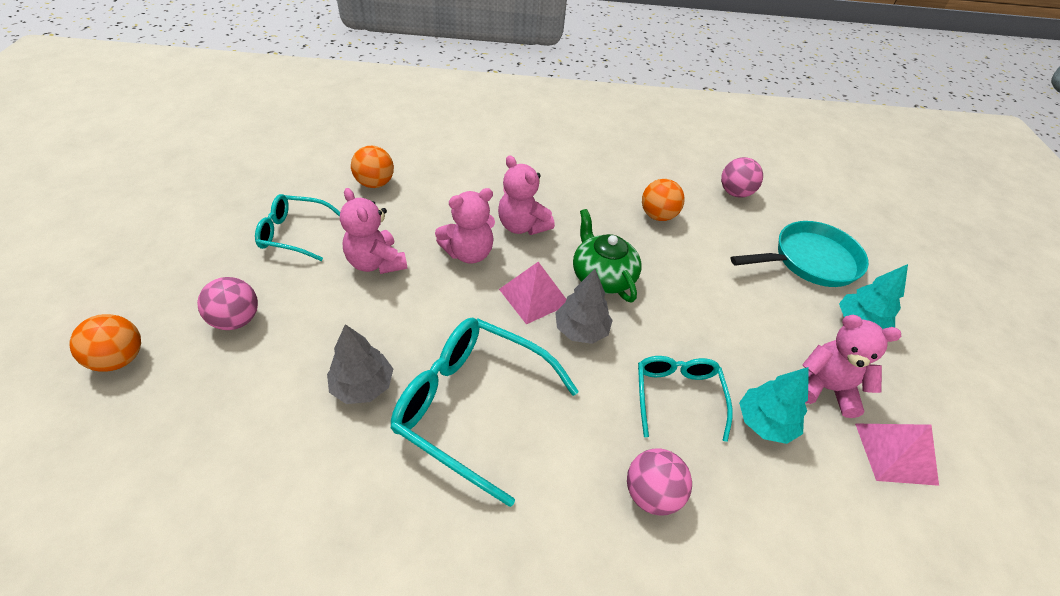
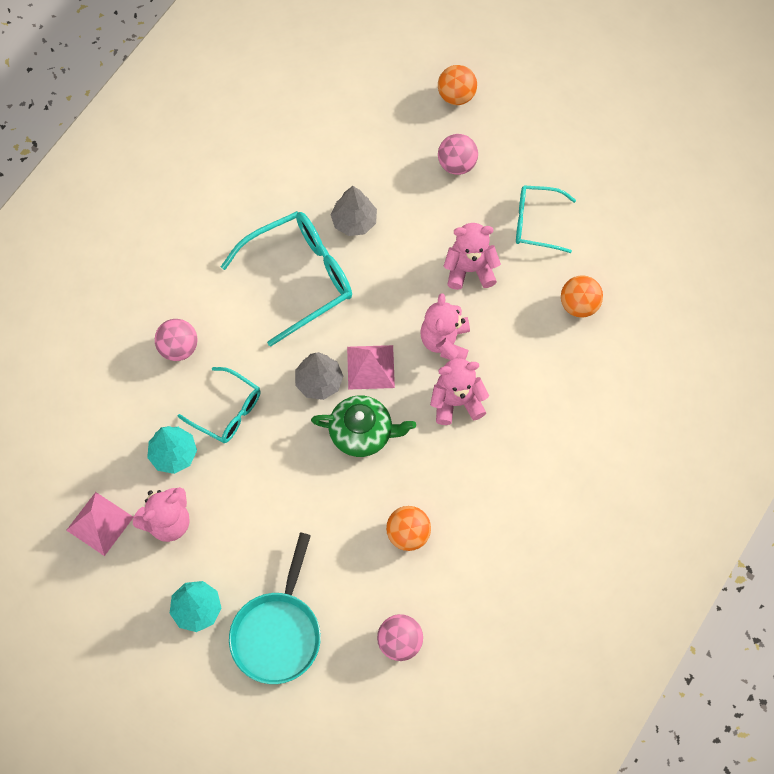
camera: 125 degrees right, 20 degrees up
turquoise glasses [255,194,340,261] -> turquoise glasses turned 120 degrees counterclockwise [516,185,576,253]

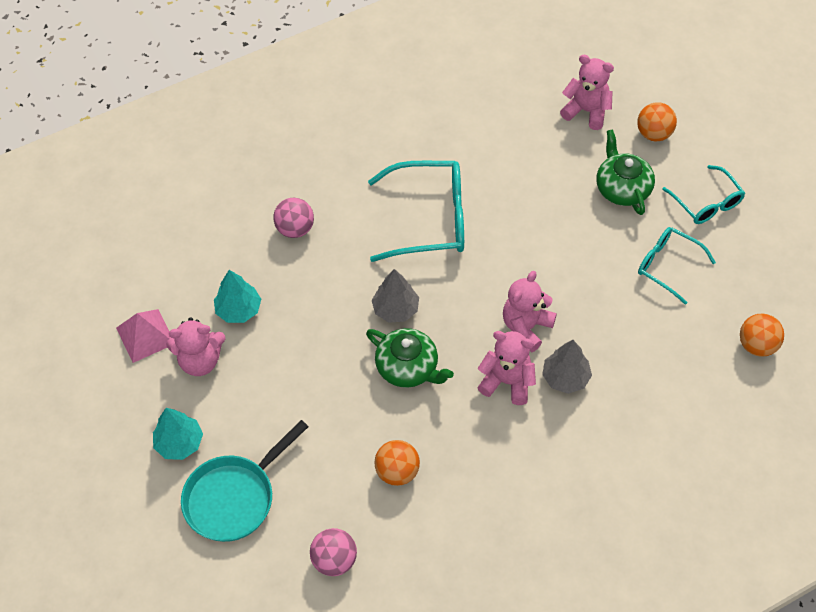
camera: 30 degrees right, 10 degrees down
turquoise glasses [178,367,261,443] -> turquoise glasses moved to [662,165,745,224]
grey tree [330,186,377,236] -> grey tree moved to [542,340,592,394]
pink pyramid [347,345,395,390] -> none
pink ball [438,134,478,175] -> green teapot [596,129,655,215]
pink teddy bear [444,223,501,290] -> pink teddy bear moved to [560,55,614,130]
orange ball [561,275,603,318] -> orange ball moved to [740,314,784,357]

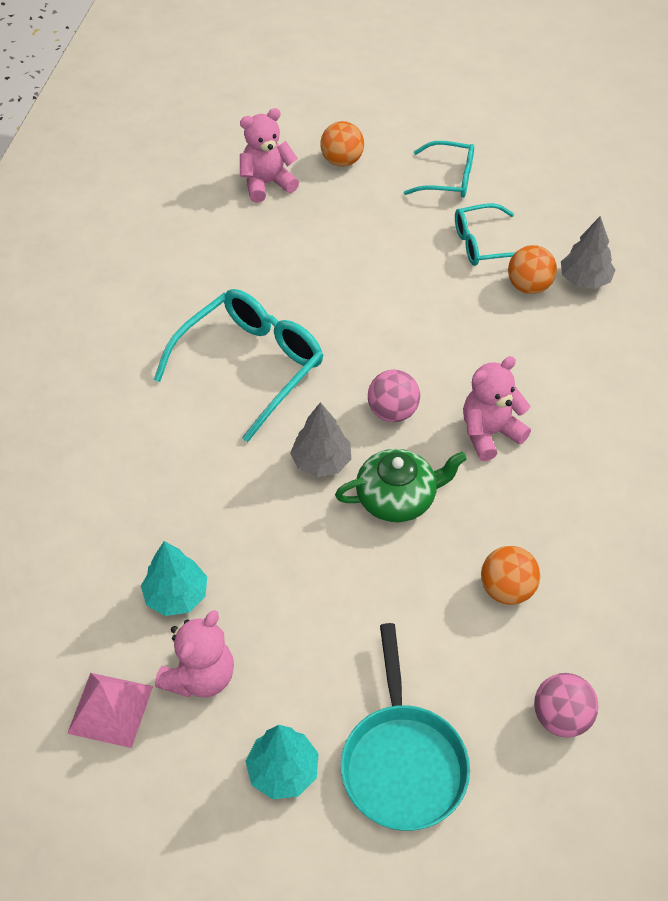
camera: 50 degrees left, 5 degrees down
pink ball [273,198,314,238] -> pink ball moved to [368,370,420,422]
pink teddy bear [503,271,557,353] -> none
grey tree [542,340,592,394] -> grey tree moved to [561,216,616,289]
green teapot [596,129,655,215] -> none
orange ball [740,314,784,357] -> orange ball moved to [508,245,557,294]

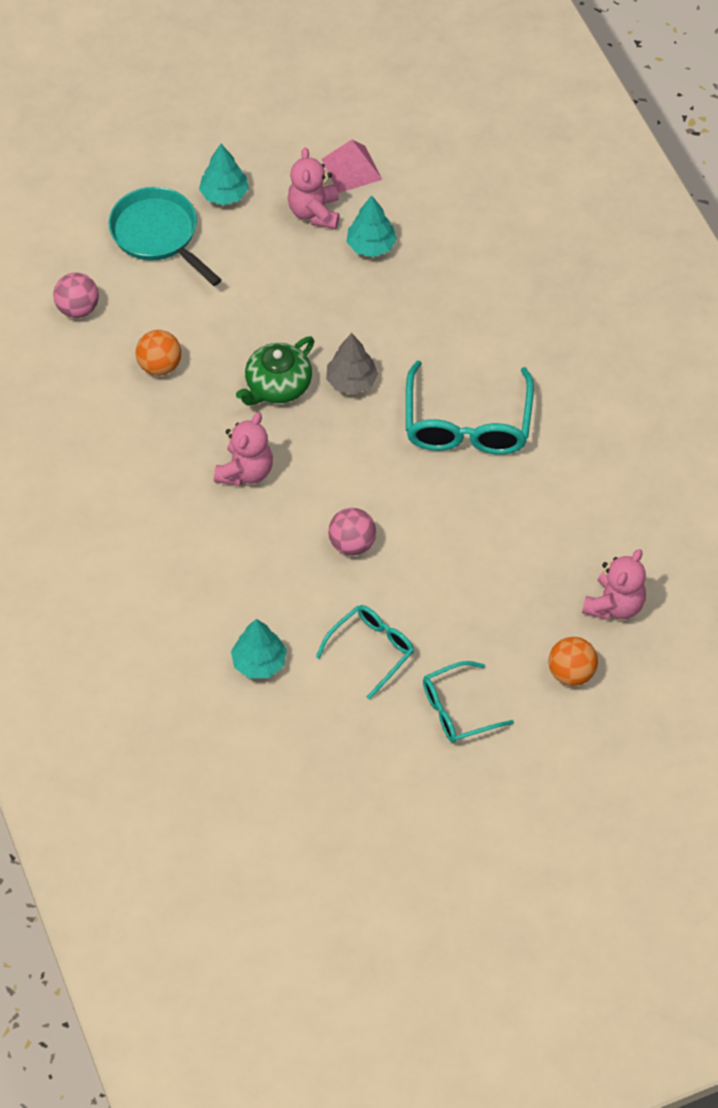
camera: 145 degrees right, 5 degrees up
pink ball [368,370,420,422] -> pink ball moved to [328,508,376,556]
orange ball [508,245,557,294] -> none
grey tree [561,216,616,289] -> turquoise tree [231,619,287,679]

